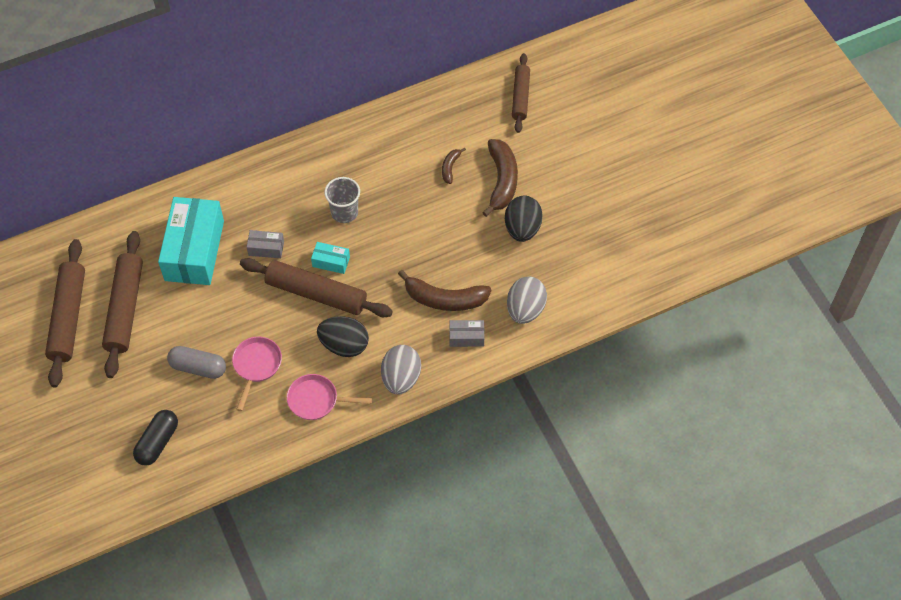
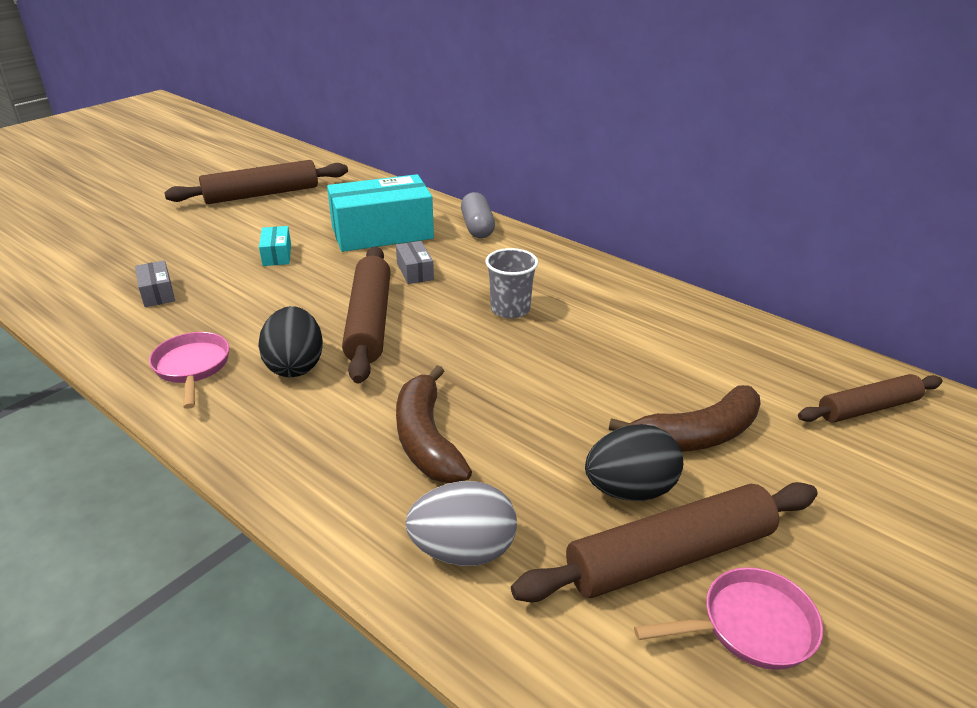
camera: 65 degrees right, 25 degrees down
brown rolling pin [102,231,143,378] -> brown rolling pin moved to [511,482,818,602]
black capsule [133,410,178,466] -> none
grey capsule [167,346,226,379] -> grey capsule moved to [461,192,495,238]
pink pan [232,337,282,411] -> pink pan moved to [634,567,823,670]
turquoise box [311,242,350,274] -> turquoise box moved to [259,226,291,266]
grey egg [381,345,421,395] -> none
brown banana [442,148,466,184] -> none
grey box [449,320,484,347] -> grey box moved to [135,260,175,307]

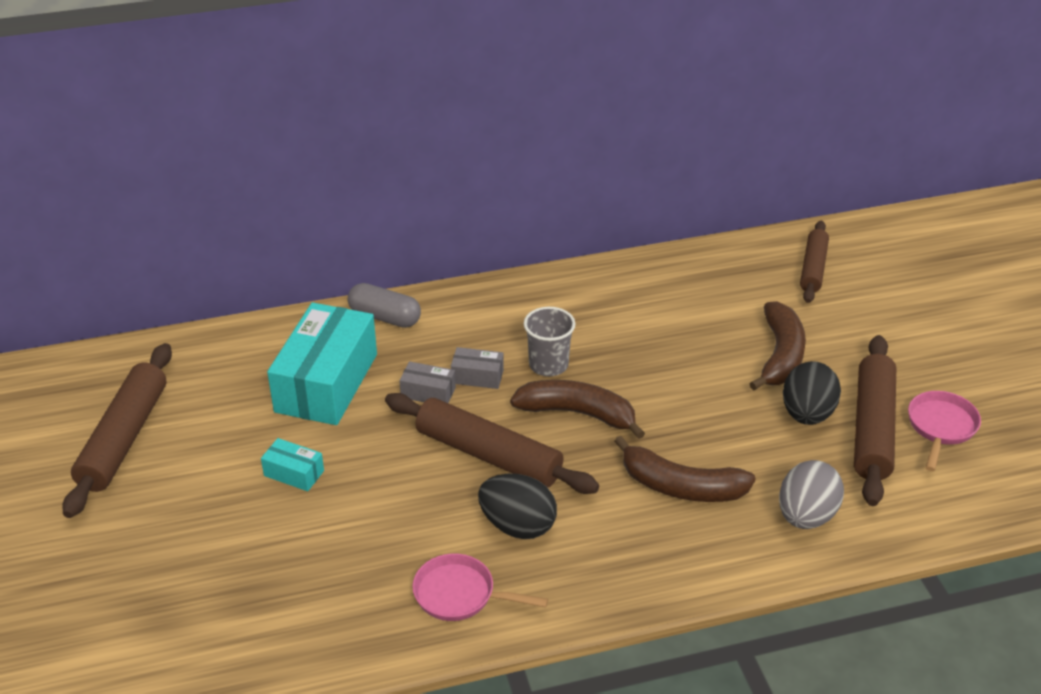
camera: 55 degrees left, 5 degrees up
grey box [135,260,175,307] -> grey box moved to [451,347,504,389]
none -> brown banana [510,380,645,439]

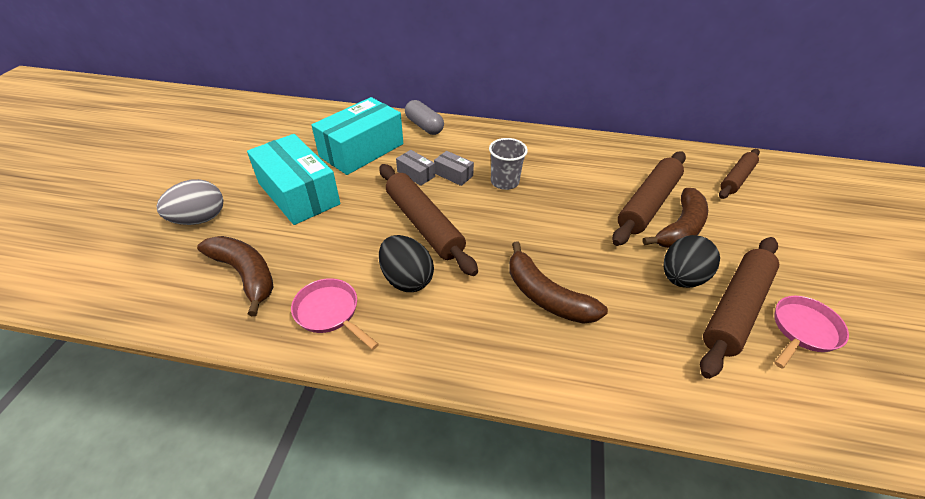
camera: 25 degrees right, 5 degrees up
brown rolling pin [62,343,172,518] -> brown rolling pin moved to [612,151,686,246]
turquoise box [261,438,324,491] -> turquoise box [247,134,340,225], size x2.29
brown banana [510,380,645,439] -> brown banana moved to [197,236,274,316]
grey egg [779,460,844,529] -> grey egg moved to [156,179,223,225]

